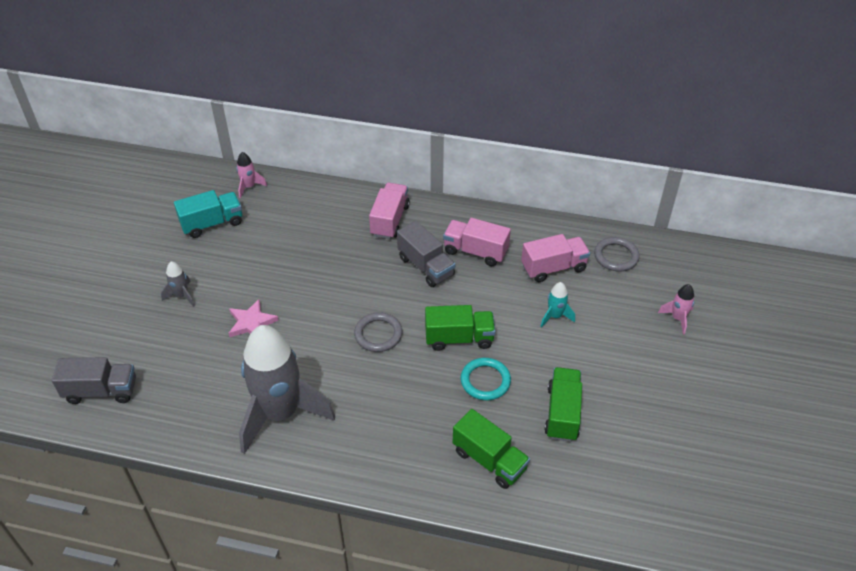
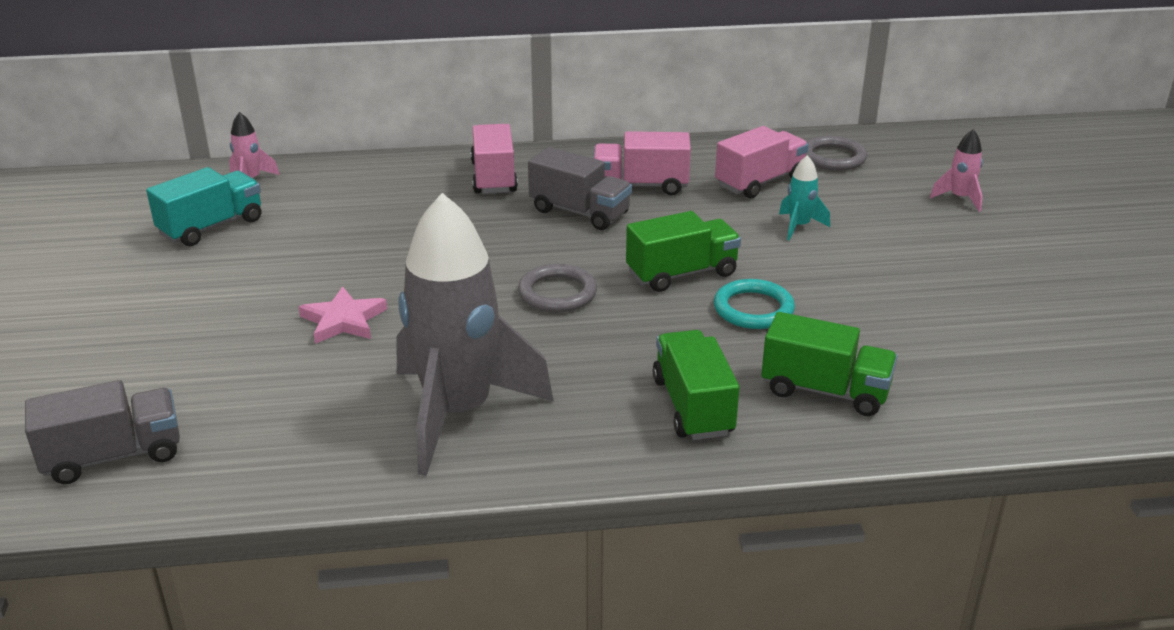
camera: 20 degrees left, 15 degrees down
grey rocket [161,261,195,307] -> none
green truck [544,367,582,442] -> green truck moved to [653,330,740,440]

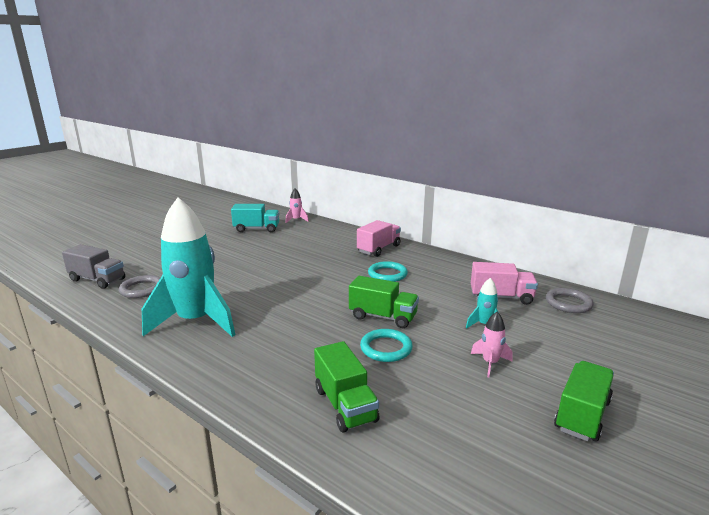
camera: 45 degrees right, 10 degrees down
pink star [298,286,387,344] -> none
grey rocket [396,193,554,476] -> turquoise rocket [142,198,235,337]
grey ring [518,264,597,312] -> grey ring moved to [119,275,160,298]
grey truck [528,147,632,230] -> turquoise ring [368,261,408,282]
pink truck [593,131,691,196] -> none
green truck [653,330,740,440] -> green truck moved to [554,361,614,442]
pink rocket [930,129,983,212] -> pink rocket moved to [471,312,512,377]

